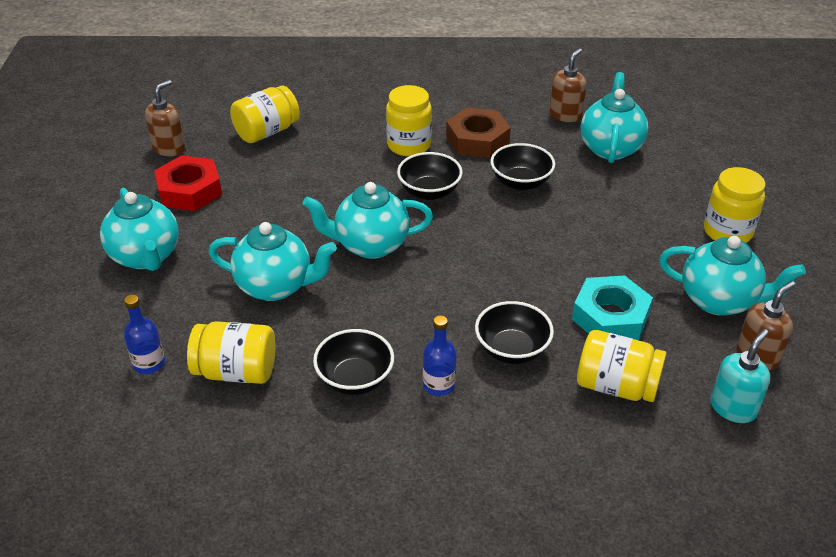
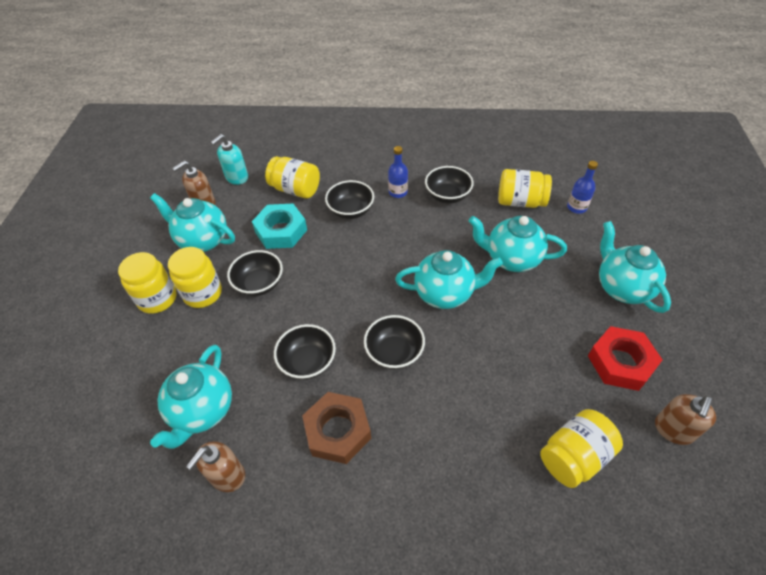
camera: 175 degrees left, 10 degrees up
yellow jar [386,85,432,156] -> yellow jar moved to [168,247,222,308]
none -> black bowl [227,250,283,296]

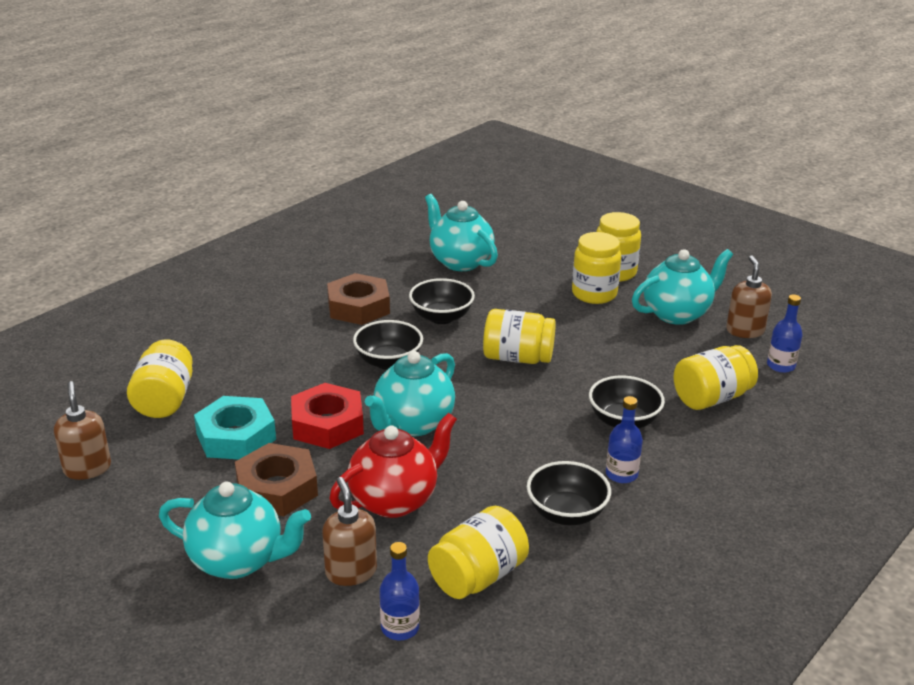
camera: 125 degrees right, 20 degrees down
brown soap dispenser [186,441,245,492] -> brown soap dispenser moved to [322,477,377,586]
turquoise soap dispenser [211,134,248,185] -> blue bottle [767,294,803,373]
black bowl [227,250,283,296] -> none
turquoise nut [252,204,307,249] -> turquoise nut moved to [194,396,276,460]
turquoise teapot [469,216,567,272] -> red teapot [329,412,457,518]
red nut [588,326,662,391] -> red nut moved to [291,383,364,449]
none -> brown nut [235,443,318,516]
none -> yellow jar [483,309,556,364]

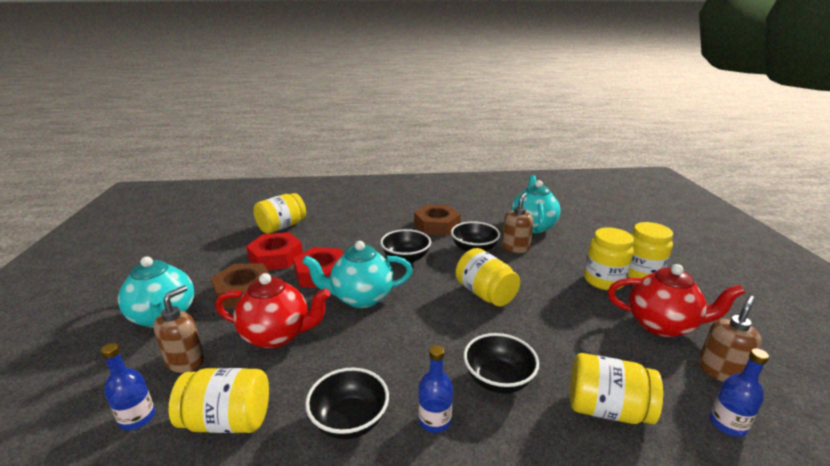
camera: 45 degrees right, 5 degrees down
brown soap dispenser [54,381,111,480] -> brown soap dispenser moved to [502,193,534,253]
turquoise nut [194,396,276,460] -> red nut [246,232,303,270]
turquoise teapot [632,249,733,325] -> red teapot [608,264,745,337]

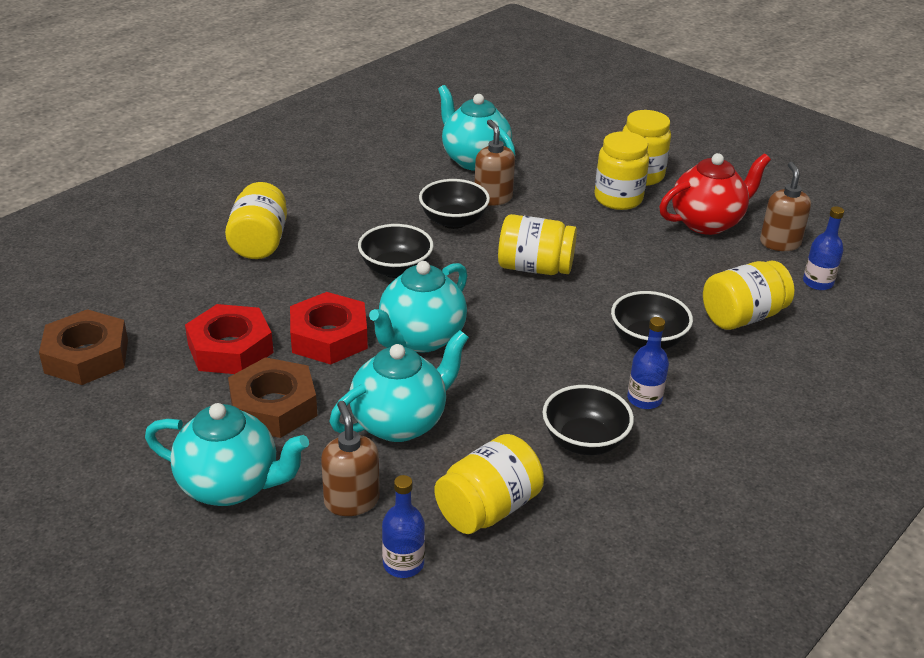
camera: 45 degrees left, 10 degrees up
red teapot [215,273,331,348] -> turquoise teapot [330,330,469,442]
yellow jar [253,193,306,234] -> yellow jar moved to [225,182,287,259]
brown nut [414,205,461,236] -> brown nut moved to [39,309,128,385]

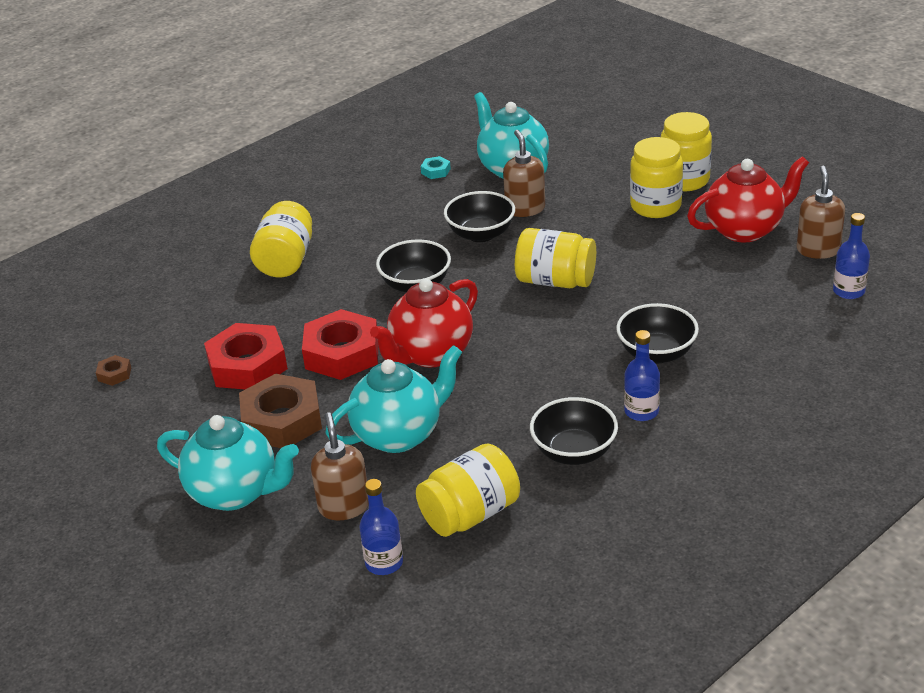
camera: 10 degrees right, 0 degrees up
brown nut [39,309,128,385] -> brown nut [96,355,131,386], size x0.43
turquoise teapot [369,261,467,352] -> red teapot [370,278,478,368]
yellow jar [703,261,794,330] -> none
none -> turquoise nut [421,156,451,179]

